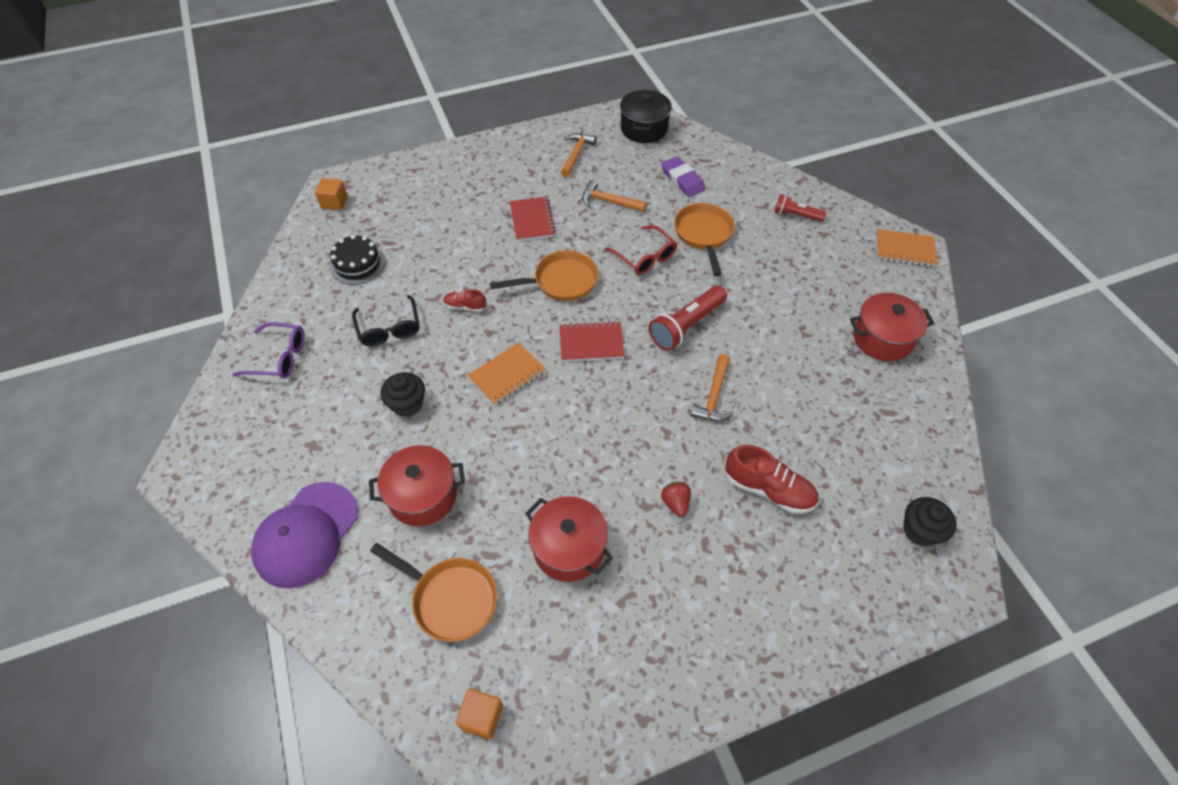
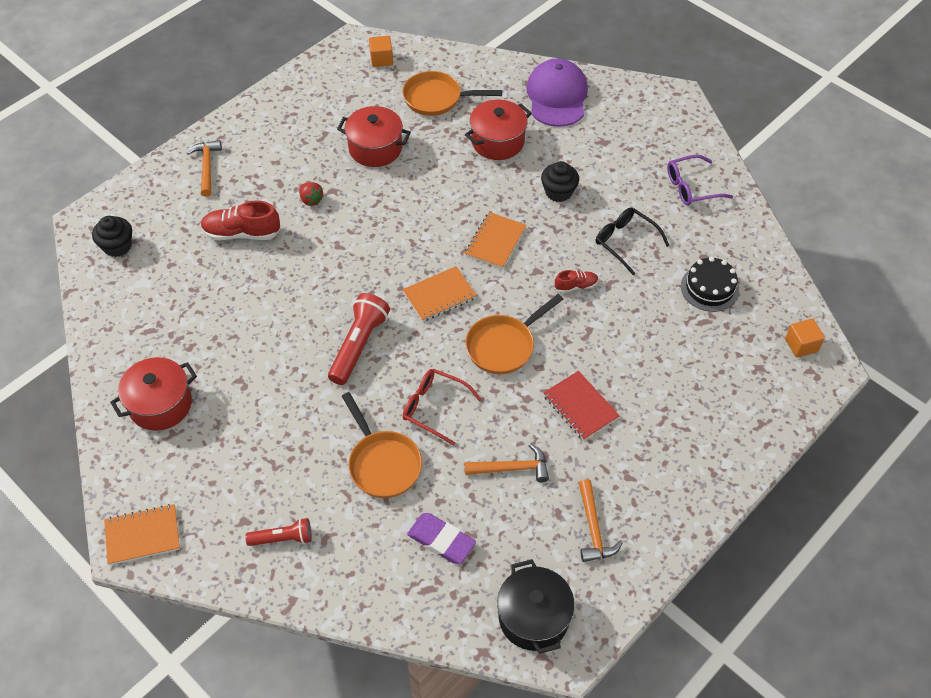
camera: 155 degrees right, 0 degrees up
red notebook [559,321,625,362] -> orange notebook [403,266,477,322]
orange hammer [691,354,734,421] -> orange hammer moved to [187,140,222,197]

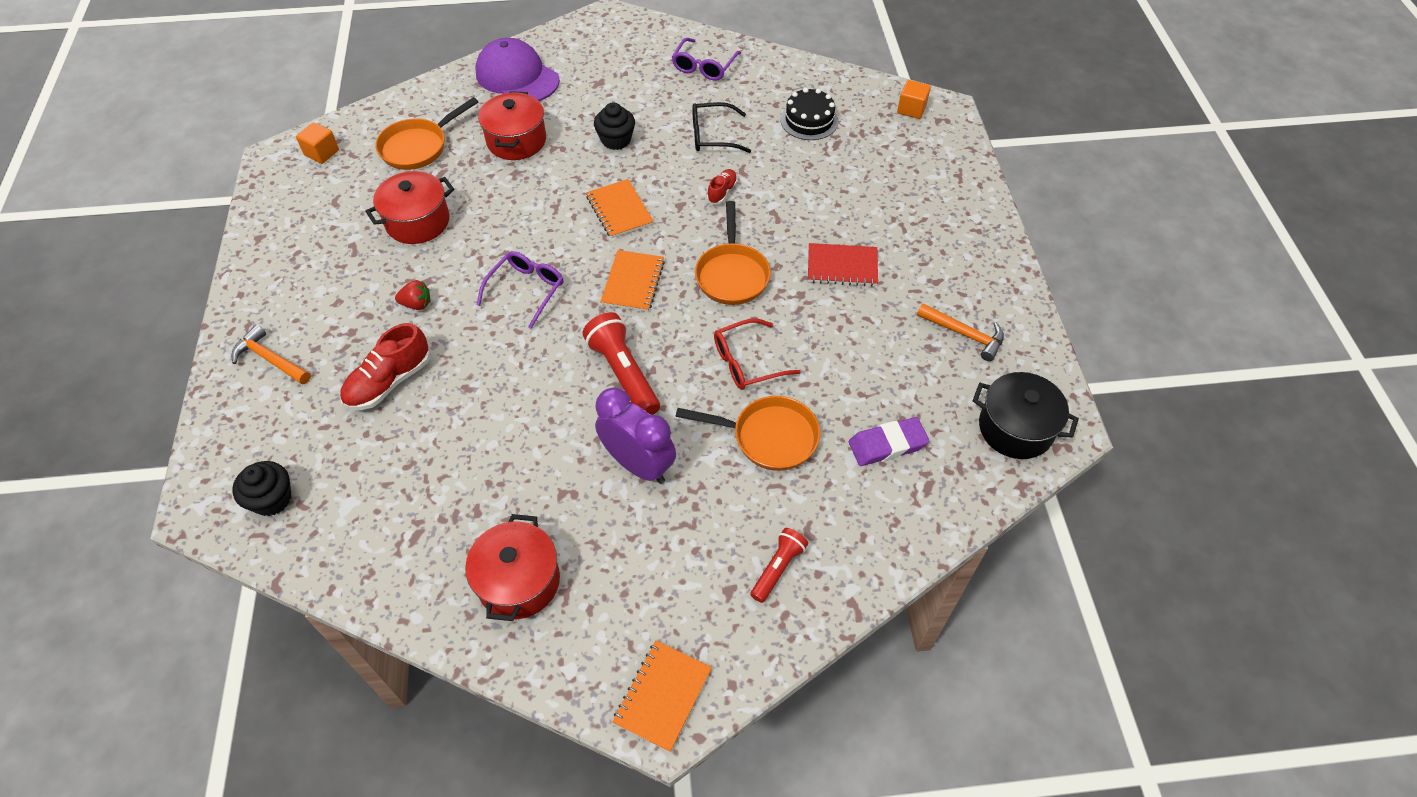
camera: 50 degrees left, 0 degrees up
orange hammer [465,443,549,482] -> none
none -> purple glasses [477,251,564,329]
none -> purple clock [595,388,676,484]

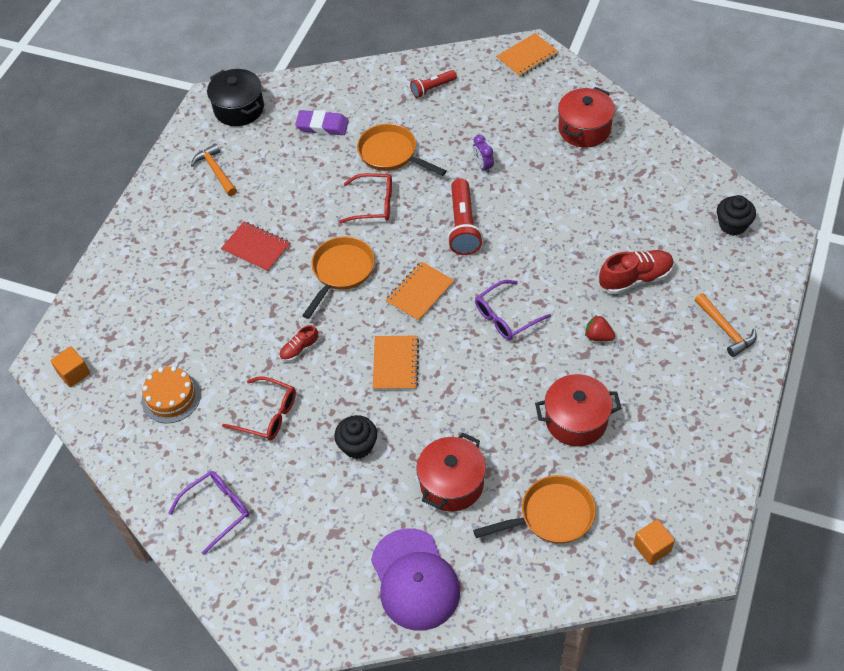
camera: 150 degrees left, 0 degrees up
purple clock [595,388,676,484] -> purple clock [473,134,494,174], size x0.50
black glasses [692,102,751,153] -> red glasses [222,376,296,440]
black cake [780,88,838,140] -> orange cake [142,366,201,423]

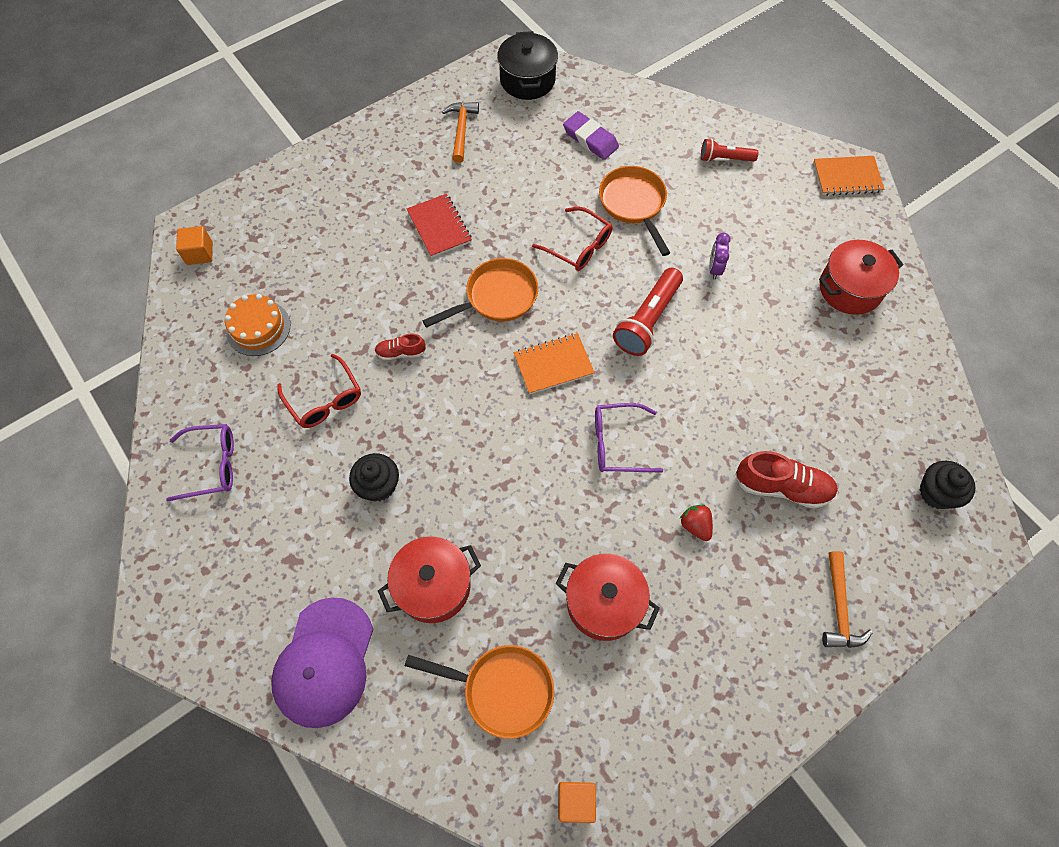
camera: 30 degrees right, 10 degrees up
orange notebook [373,335,419,390] -> none

